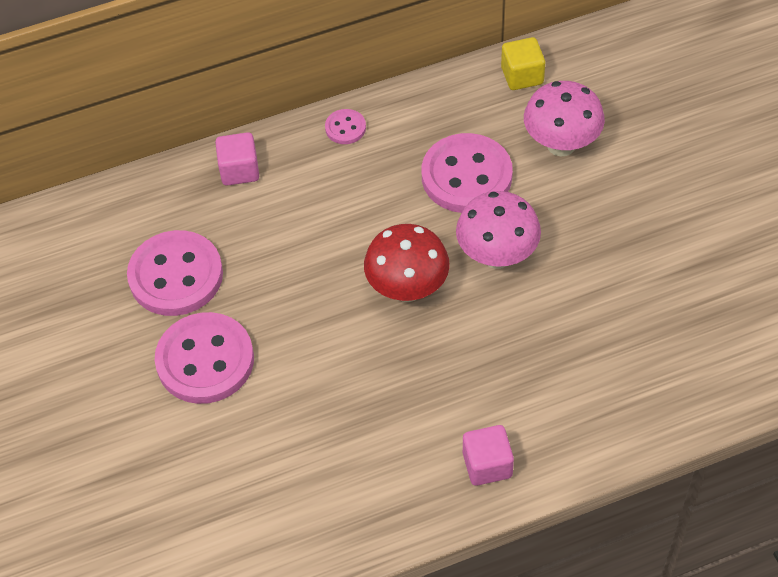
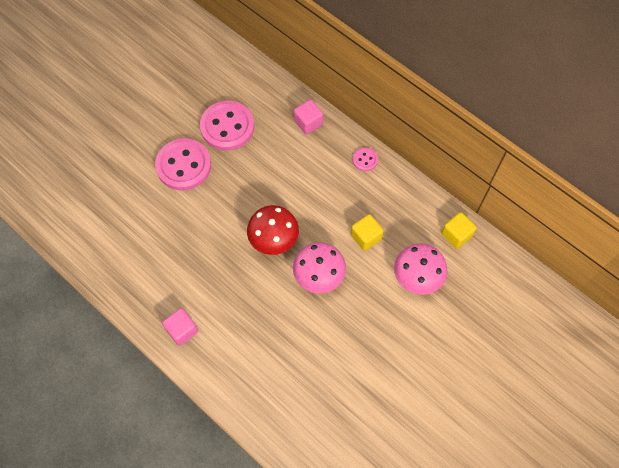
camera: 60 degrees right, 10 degrees up
pink button [421,133,513,213] -> yellow cube [351,214,384,251]

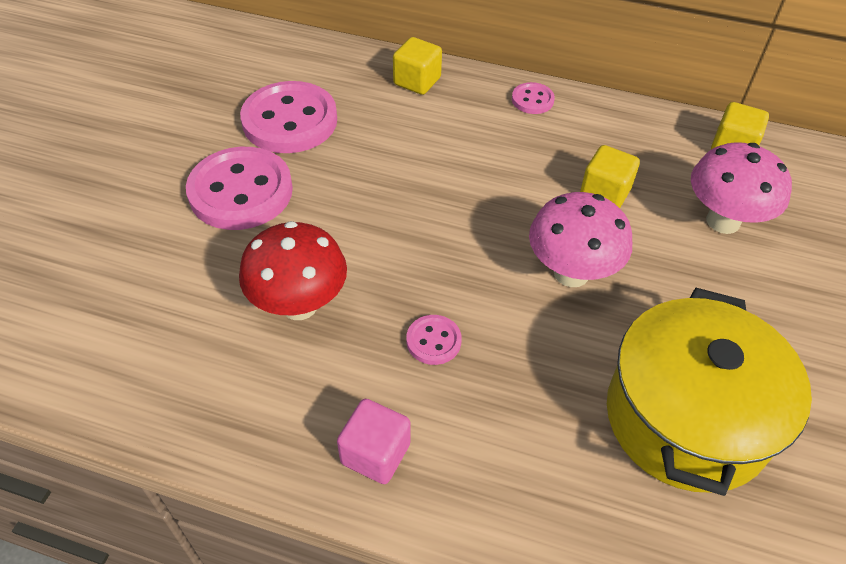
camera: 25 degrees left, 15 degrees down
red mushroom [247,205,299,255] -> red mushroom moved to [239,221,347,320]
pink cube [294,99,323,135] -> yellow cube [393,37,442,95]
none -> pink button [406,315,462,365]
none -> yellow pot [607,288,812,496]

